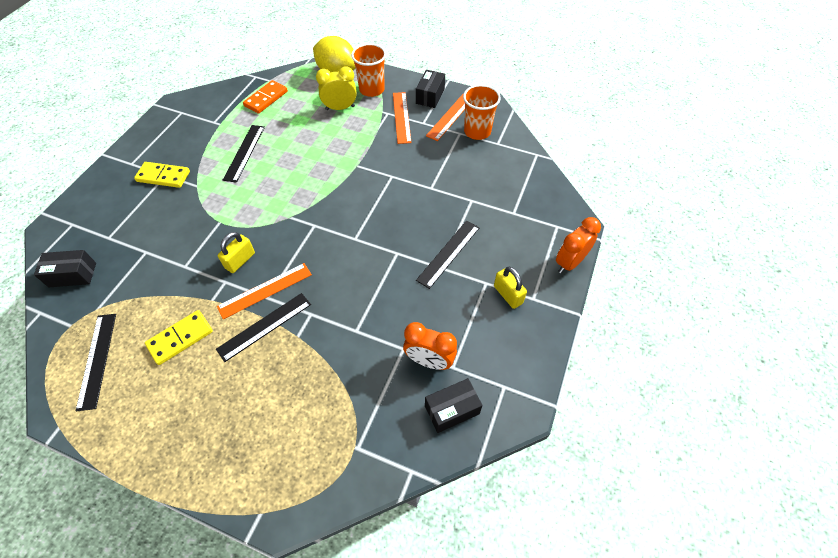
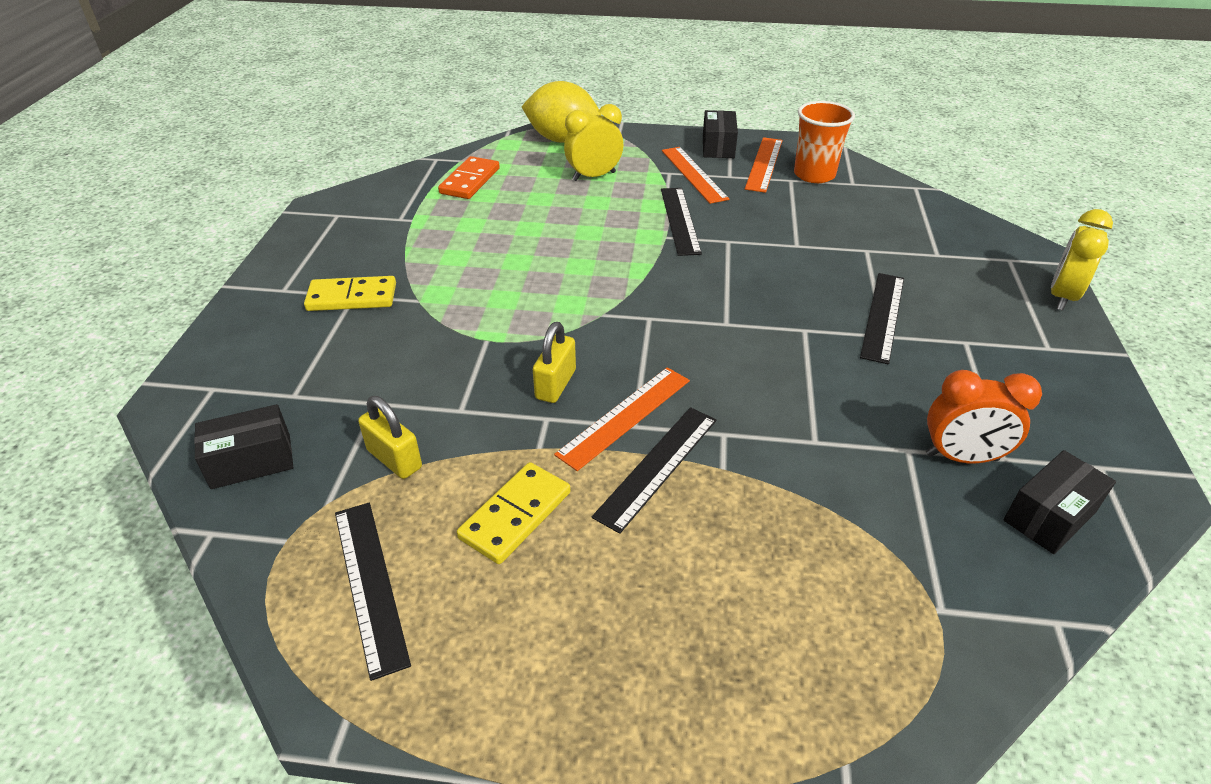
camera: 15 degrees left, 15 degrees down
black ruler [223,125,265,183] -> black ruler moved to [661,188,702,256]
orange cup [351,44,386,97] -> none
yellow padlock [494,267,527,309] -> yellow padlock moved to [358,396,422,479]
orange clock [556,217,601,274] -> yellow clock [1051,209,1113,311]

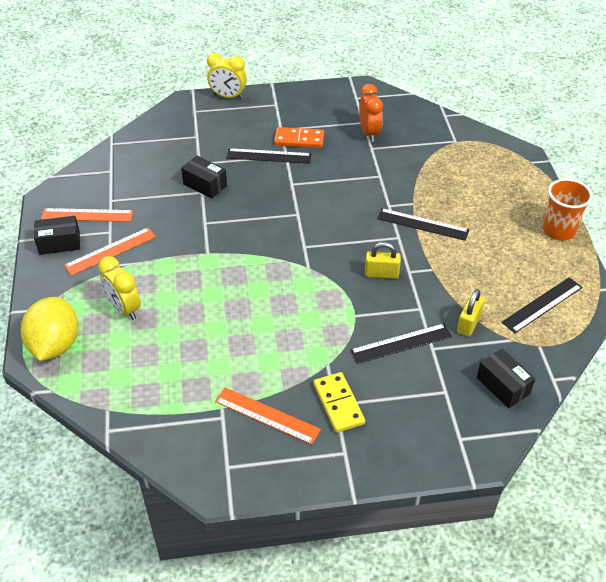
camera: 105 degrees left, 5 degrees up
orange domino [438,156,500,199] -> orange domino moved to [274,127,324,148]
yellow domino [457,462,571,564] -> none
orange ruler [554,367,690,471] -> orange ruler moved to [215,387,321,445]
black ruler [661,188,702,256] -> black ruler moved to [350,323,452,364]
orange cup [794,101,855,183] -> orange cup moved to [543,179,592,241]
black box [1004,450,1116,554] -> black box moved to [181,155,227,199]

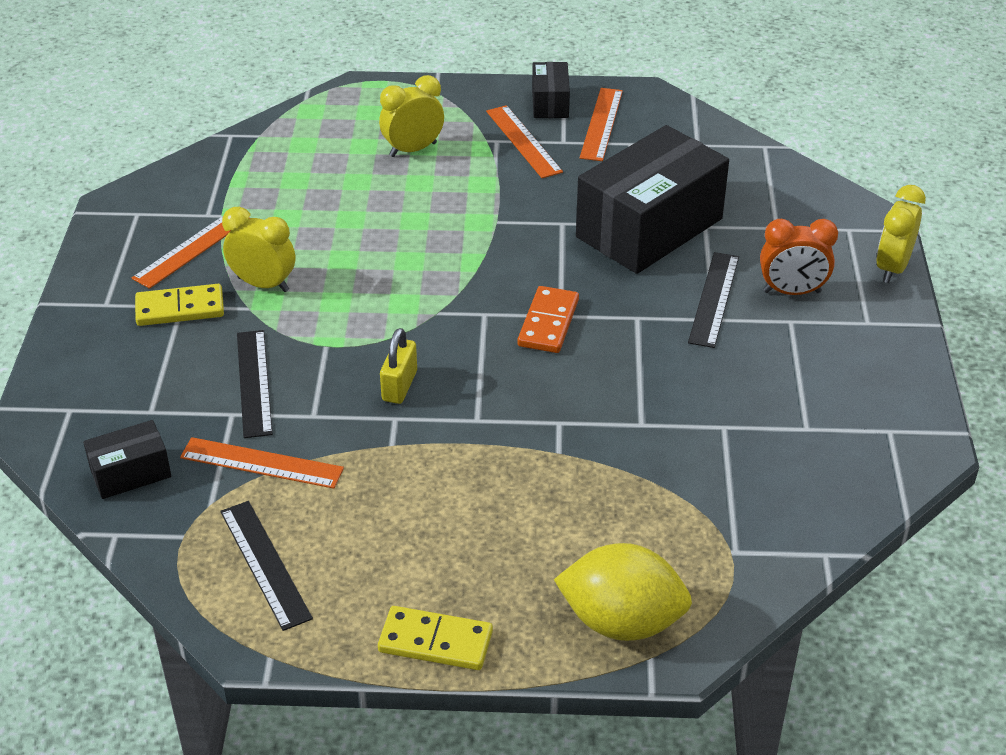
camera: 100 degrees right, 5 degrees down
yellow lemon [21,297,78,361] -> yellow lemon moved to [554,543,692,641]
black box [181,155,227,199] -> black box [576,125,729,274], size x2.15
orange domino [274,127,324,148] -> orange domino moved to [517,286,579,353]
orange clock [359,84,383,142] -> orange clock moved to [760,219,838,295]
black ruler [377,208,469,241] -> none
yellow padlock [457,289,485,337] -> orange ruler [180,437,344,489]
orange cup [543,179,592,241] -> yellow domino [378,606,493,670]
none -> yellow clock [222,207,295,292]

